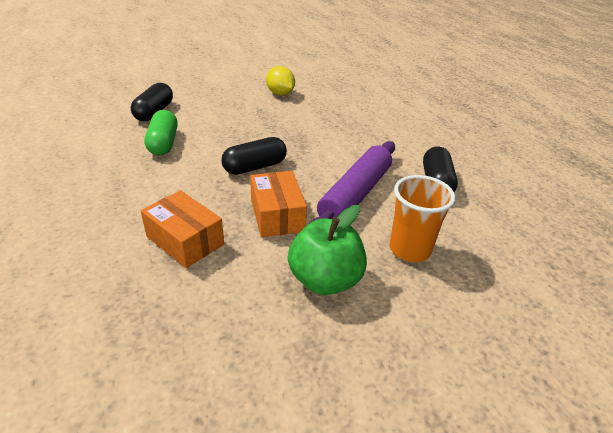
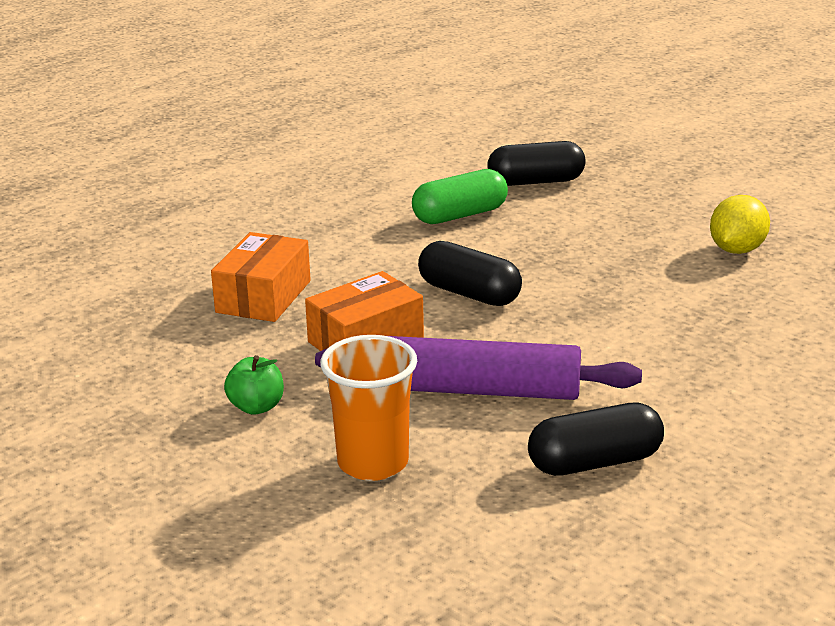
camera: 70 degrees right, 10 degrees down
green apple [288,205,367,295] -> green apple [224,355,284,415], size x0.54

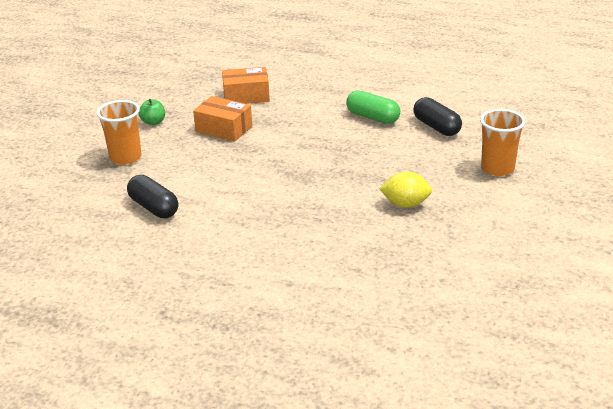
camera: 65 degrees right, 5 degrees up
purple rolling pin [315,336,642,400] -> none
black capsule [418,241,522,306] -> none
none -> orange cup [480,109,525,177]

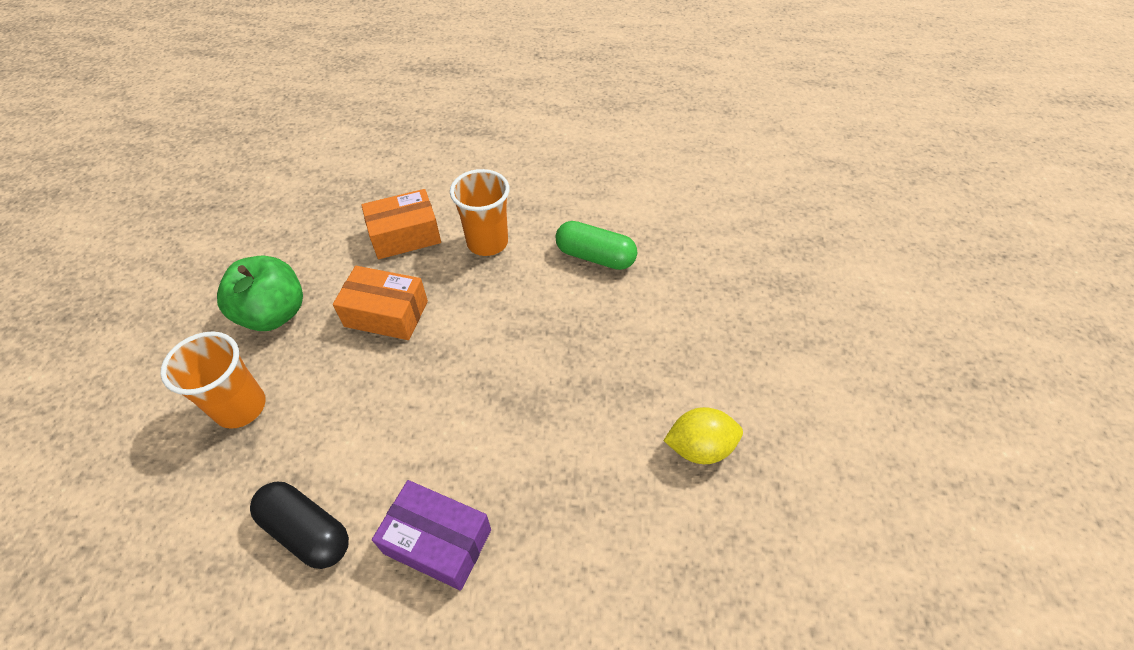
camera: 15 degrees left, 20 degrees up
green apple [139,99,165,125] -> green apple [217,256,303,331], size x1.87
black capsule [413,97,462,136] -> none
orange cup [480,109,525,177] -> orange cup moved to [450,169,509,256]
none -> purple box [372,480,491,590]

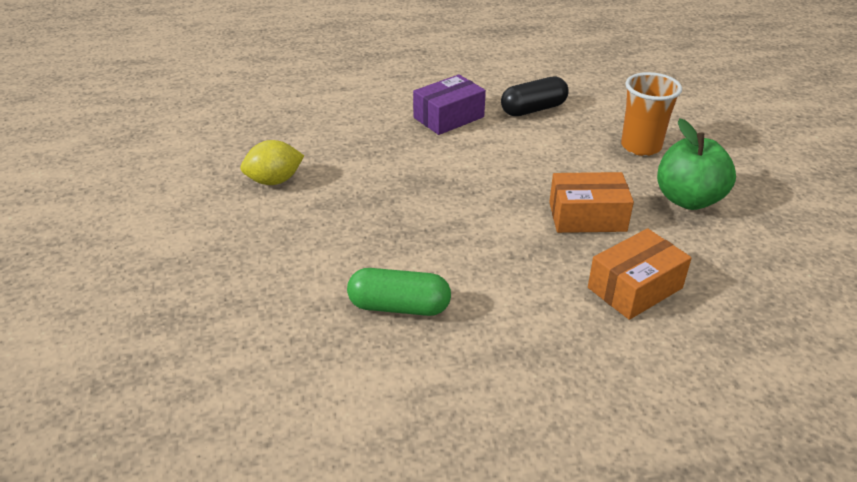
camera: 165 degrees right, 15 degrees down
black capsule [250,482,349,569] -> black capsule turned 45 degrees counterclockwise [501,76,569,116]
purple box [372,480,491,590] -> purple box turned 45 degrees counterclockwise [413,74,486,135]
orange cup [450,169,509,256] -> none

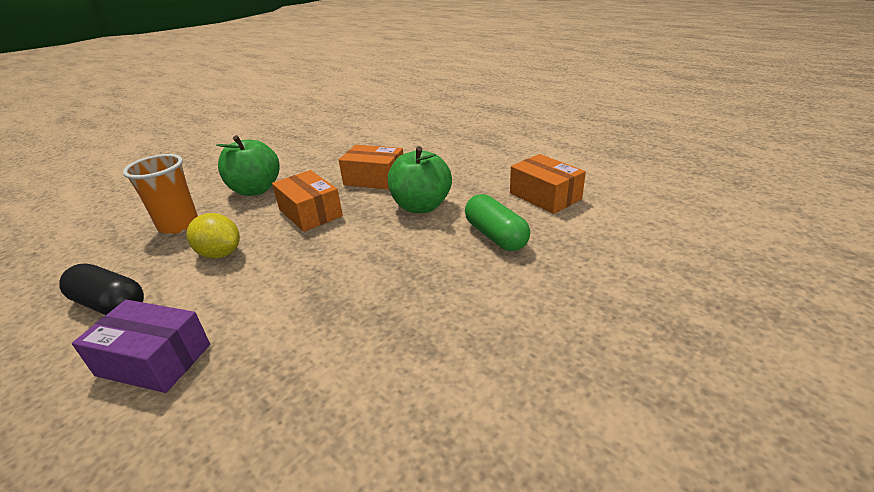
camera: 125 degrees left, 5 degrees down
yellow lemon [240,140,304,185] -> yellow lemon moved to [186,213,240,259]
none -> green apple [388,146,452,213]
none -> orange box [510,154,586,214]

